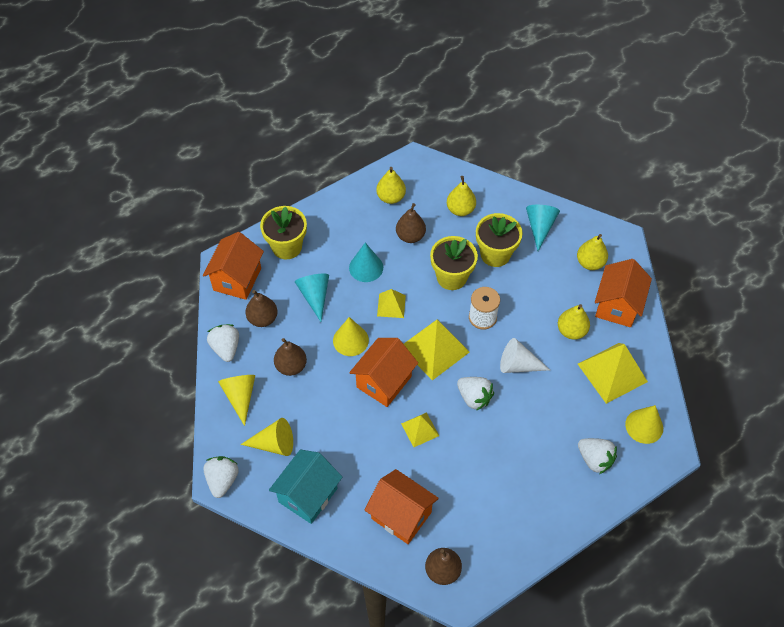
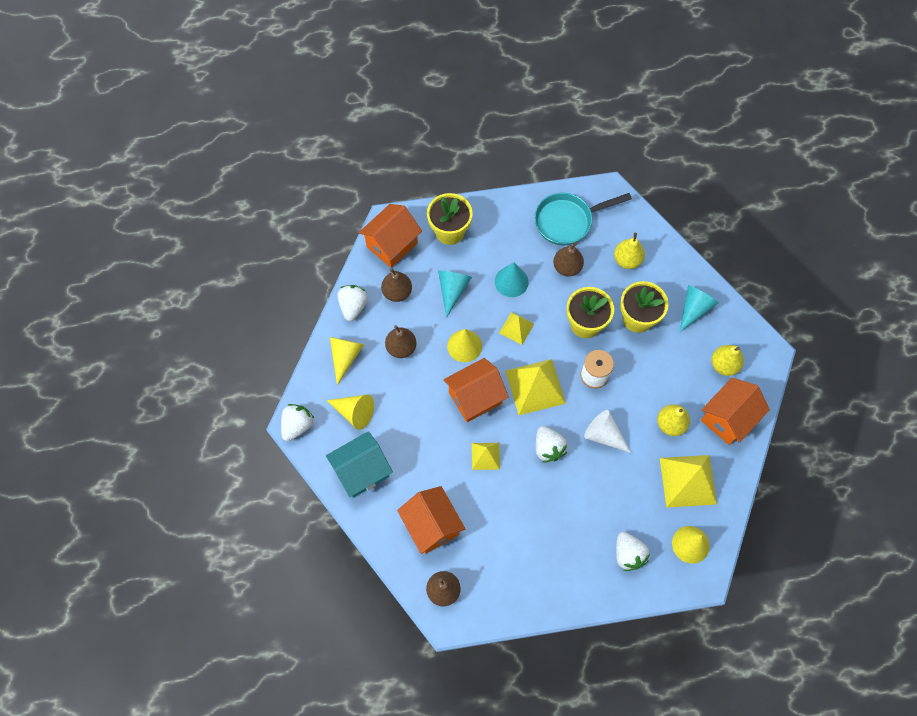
camera: 25 degrees right, 10 degrees up
yellow pear [376,167,406,204] -> turquoise pan [534,193,632,245]

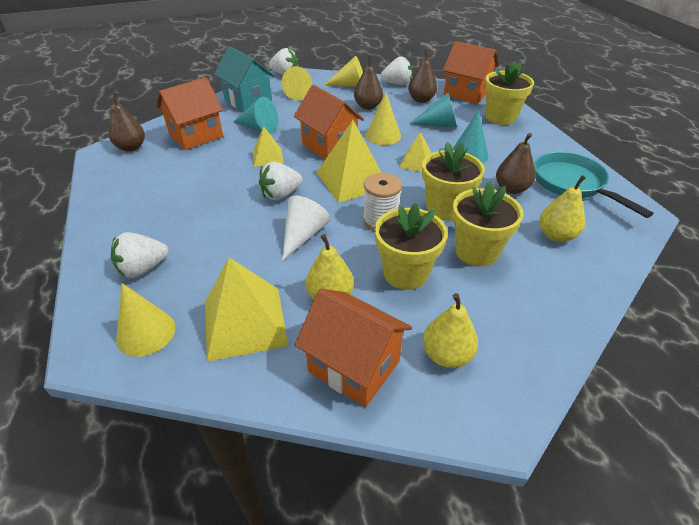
camera: 80 degrees right, 25 degrees down
turquoise cone [679,285,718,333] -> turquoise cone moved to [234,97,278,134]
none -> yellow flower pot [375,203,448,290]

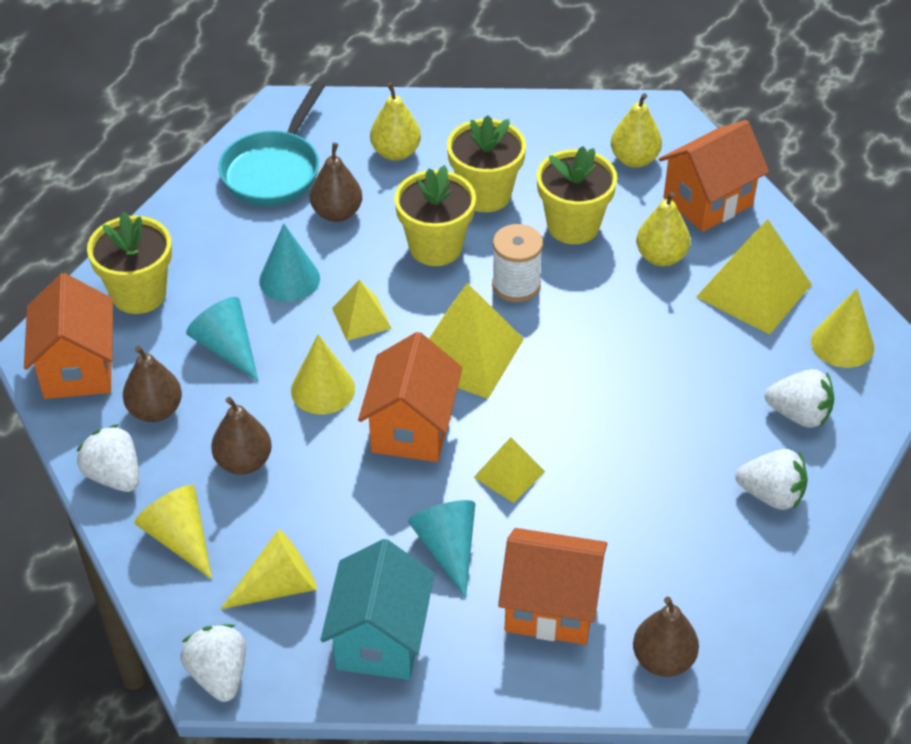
camera: 130 degrees left, 5 degrees up
white strawberry [259,162,303,200] -> white strawberry moved to [735,449,808,510]
white cone [282,196,330,261] -> none
orange house [295,288,412,407] -> orange house turned 60 degrees clockwise [659,120,769,232]

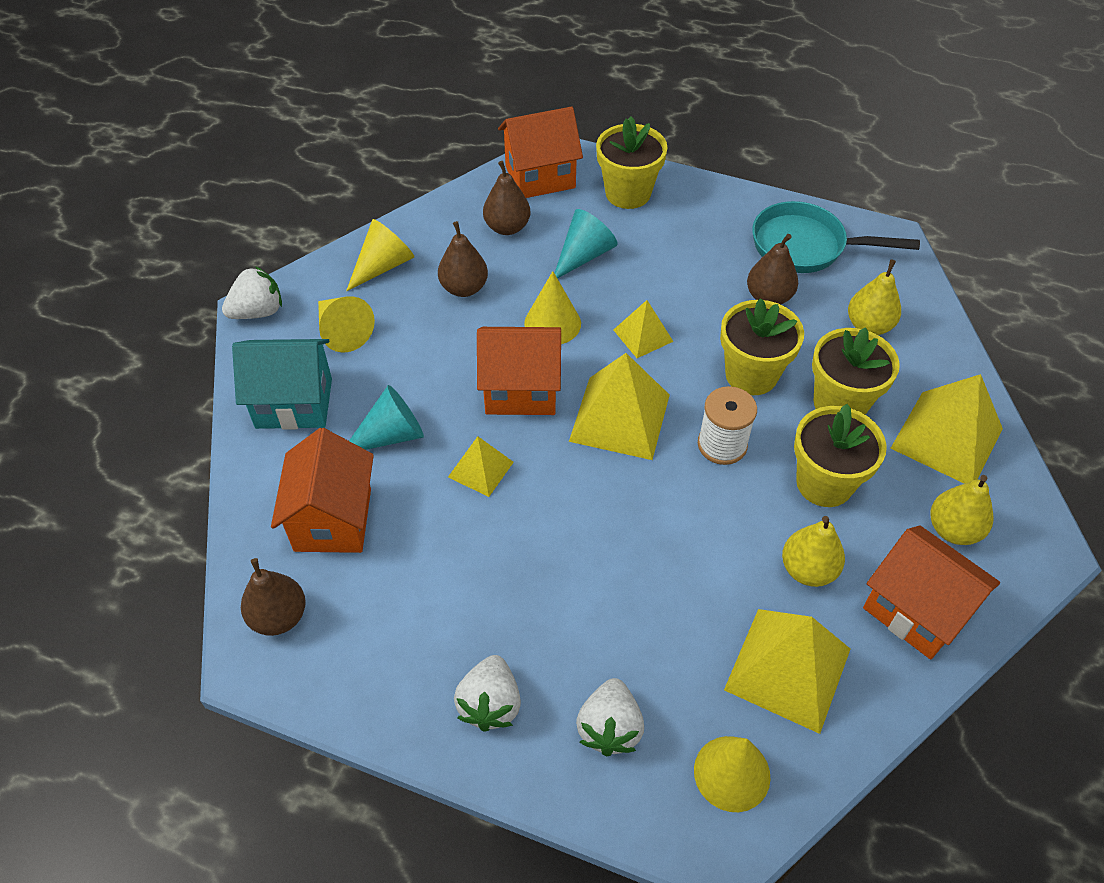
camera: 80 degrees right, 5 degrees up
white strawberry [77,424,139,492] -> none
turquoise cone [259,223,320,302] -> none
none -> yellow pyramid [890,374,1003,484]

